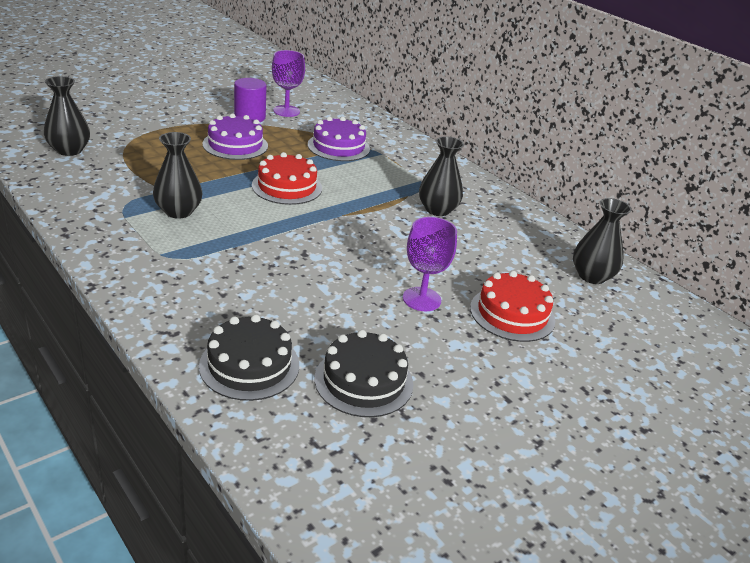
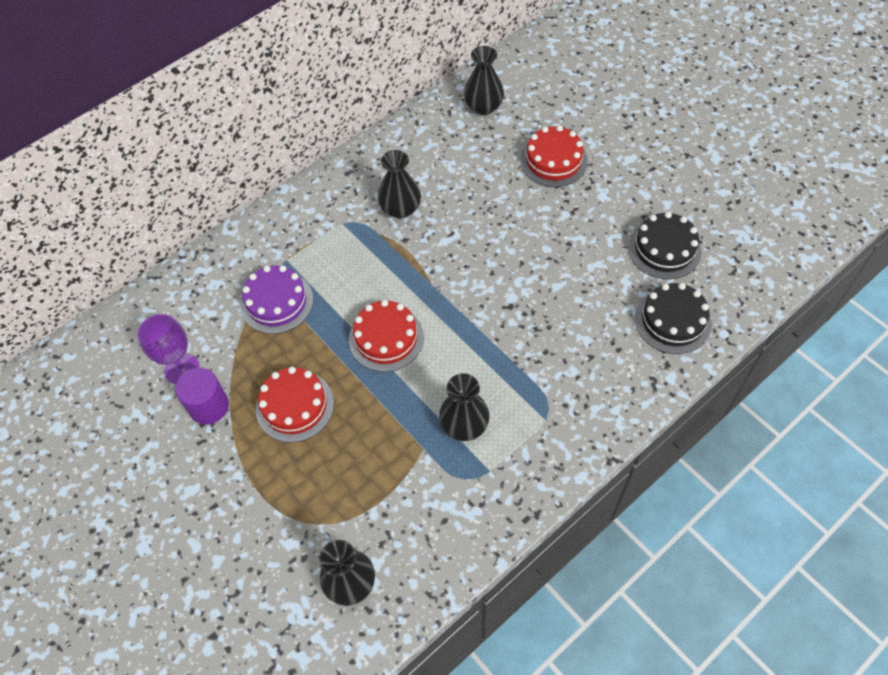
camera: 85 degrees left, 25 degrees up
purple cake [202,113,268,160] -> red cake [256,367,334,443]
purple goblet [403,217,457,311] -> none

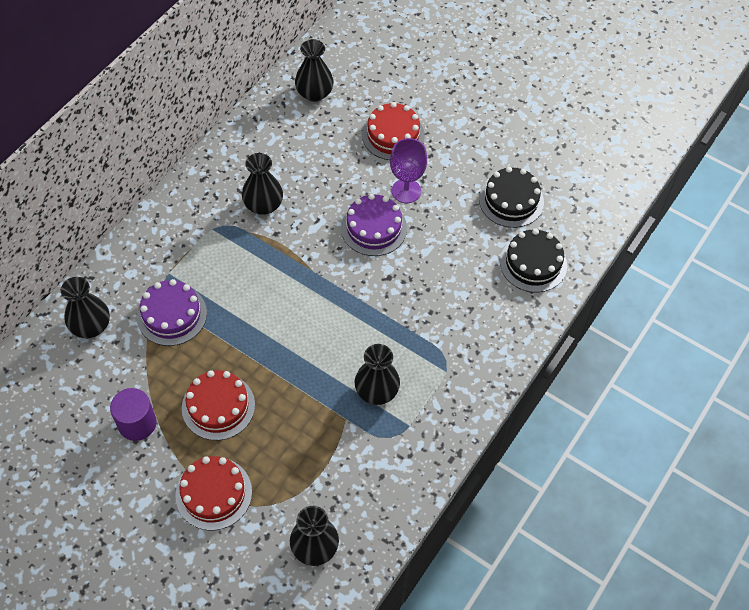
camera: 20 degrees left, 0 degrees up
purple goblet [137,314,199,384] -> purple goblet moved to [390,138,427,203]
red cake [349,300,424,372] -> red cake moved to [175,456,252,531]
none -> black vase [61,277,110,338]
none -> purple cake [341,194,407,256]

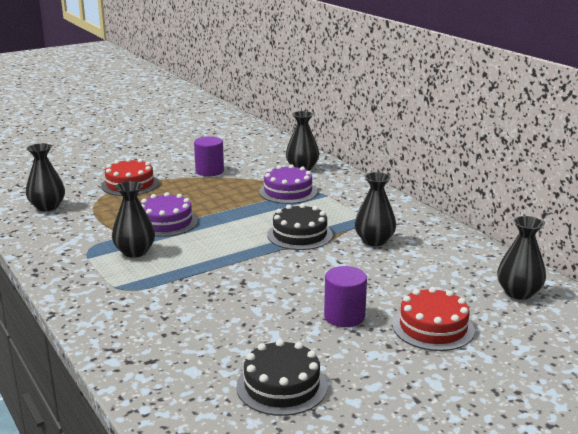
camera: 115 degrees right, 35 degrees down
red cake [182,370,255,440] -> none
purple cake [341,194,407,256] -> purple cake moved to [141,192,198,237]
purple goblet [390,138,427,203] -> purple cylinder [324,266,367,327]
black cake [500,229,567,292] -> black cake moved to [267,203,333,250]

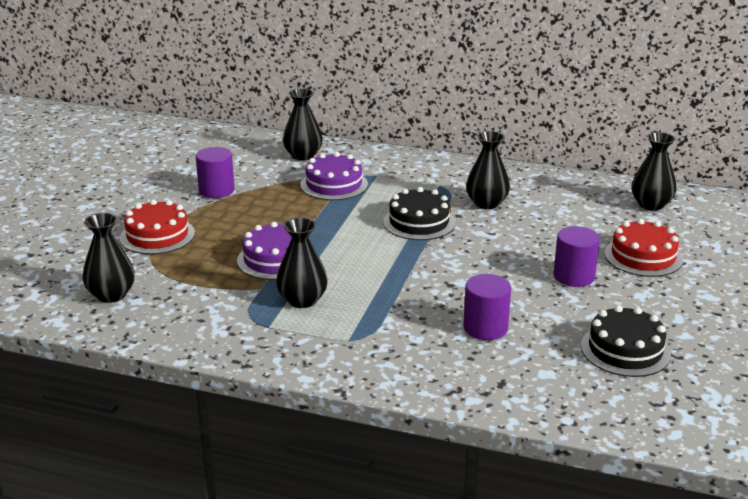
camera: 40 degrees left, 5 degrees up
none -> purple cylinder [463,274,511,340]

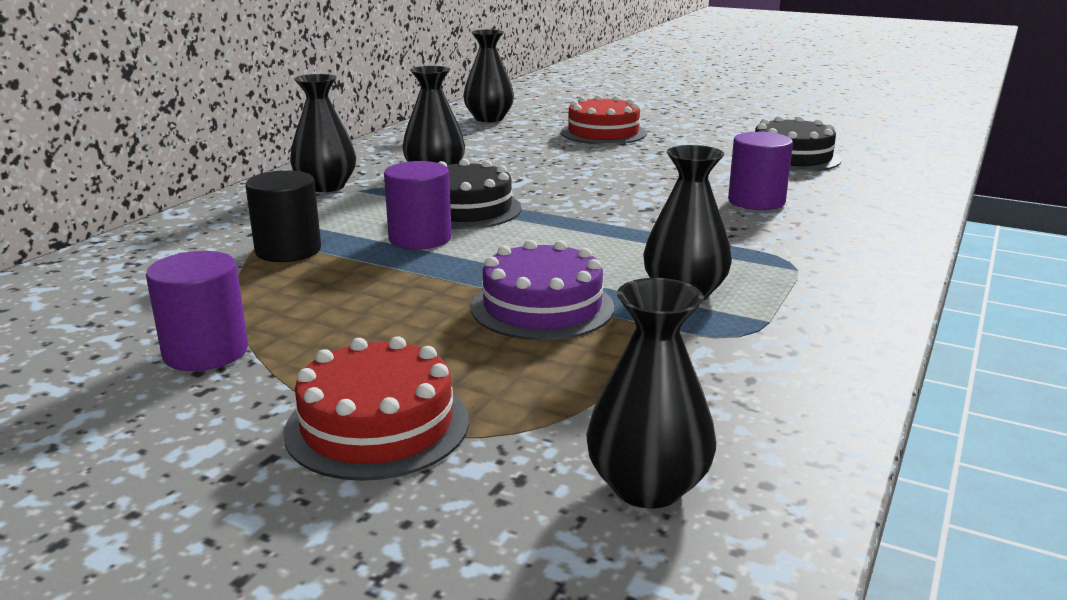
camera: 80 degrees left, 5 degrees down
black vase [283,88,323,160] -> black vase moved to [290,74,356,192]
purple cake [300,152,368,200] -> black cylinder [245,170,321,262]
purple cylinder [554,226,600,287] -> purple cylinder moved to [384,161,452,250]

